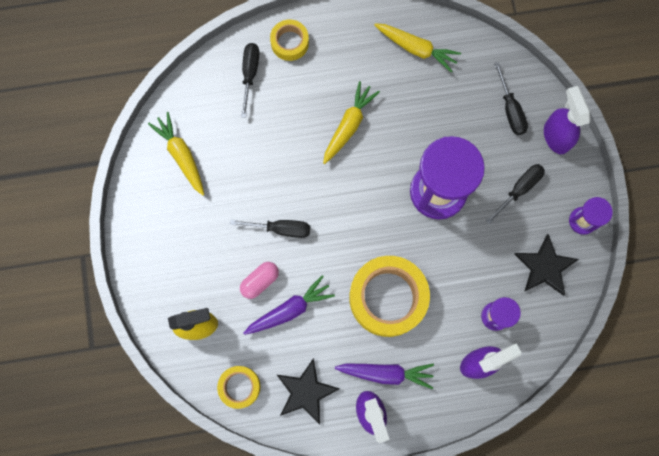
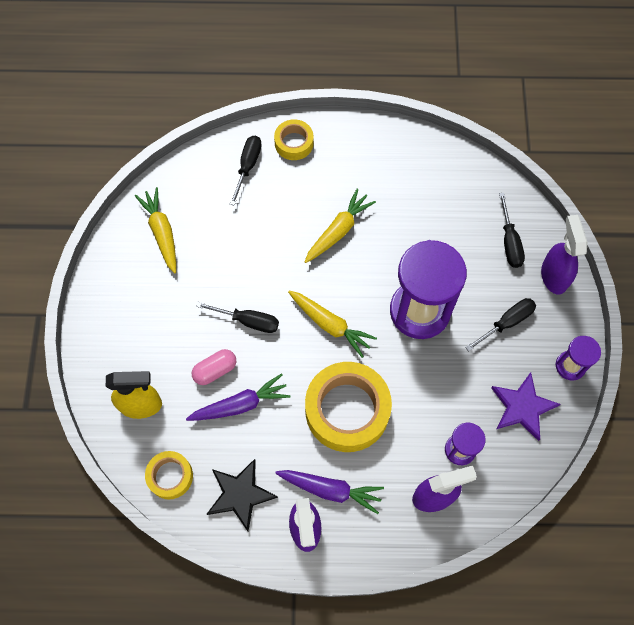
camera: 10 degrees right, 10 degrees down
yellow carrot [374,23,461,73] -> yellow carrot moved to [288,290,377,358]
black star [515,234,579,296] -> purple star [491,372,560,441]

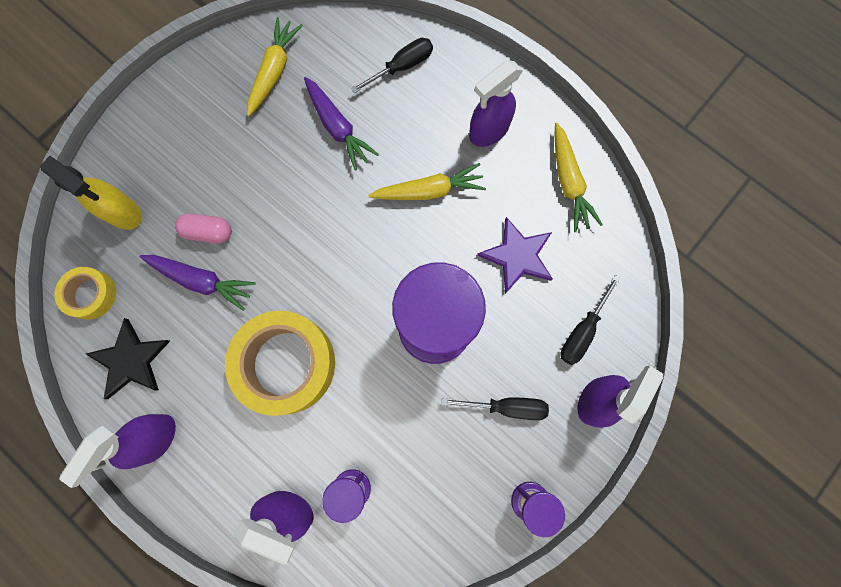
camera: 40 degrees right, 10 degrees up
black screwdriver [196,302,279,333] -> none
yellow tape [274,119,313,160] -> none
purple carrot [275,470,384,514] -> purple carrot moved to [304,77,379,170]
yellow carrot [288,290,377,358] -> yellow carrot moved to [554,123,603,232]
purple star [491,372,560,441] -> purple star moved to [477,217,553,294]
none -> purple spray bottle [469,60,523,147]

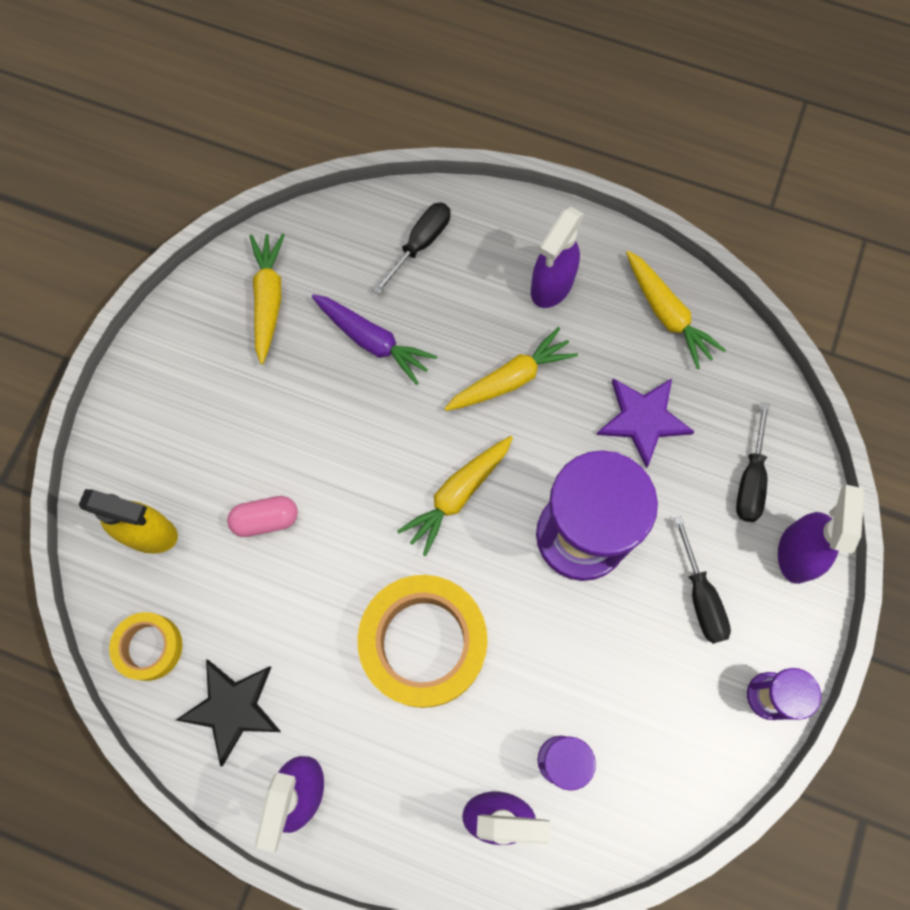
camera: 20 degrees left, 5 degrees down
purple carrot [140,255,255,311] -> none
black screwdriver [441,398,549,420] -> black screwdriver turned 90 degrees clockwise [674,516,731,644]
none -> yellow carrot [397,436,513,556]

